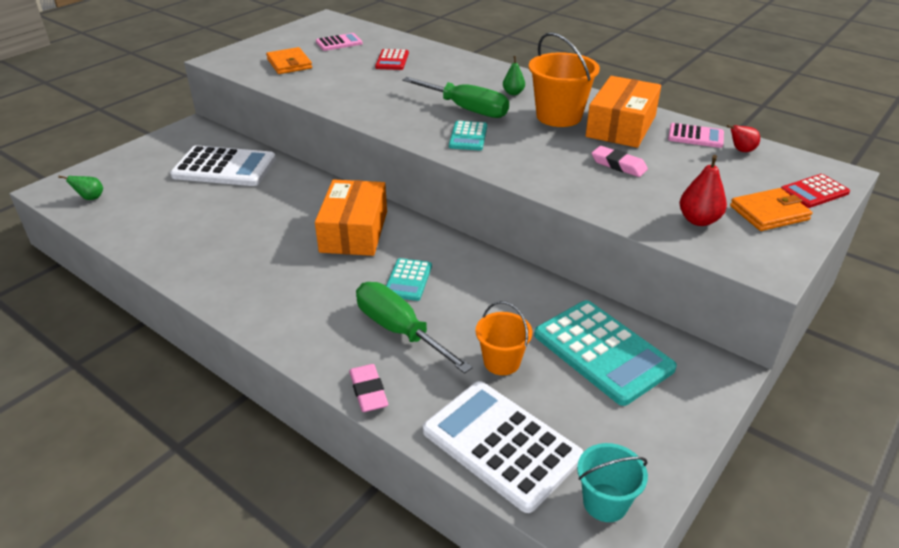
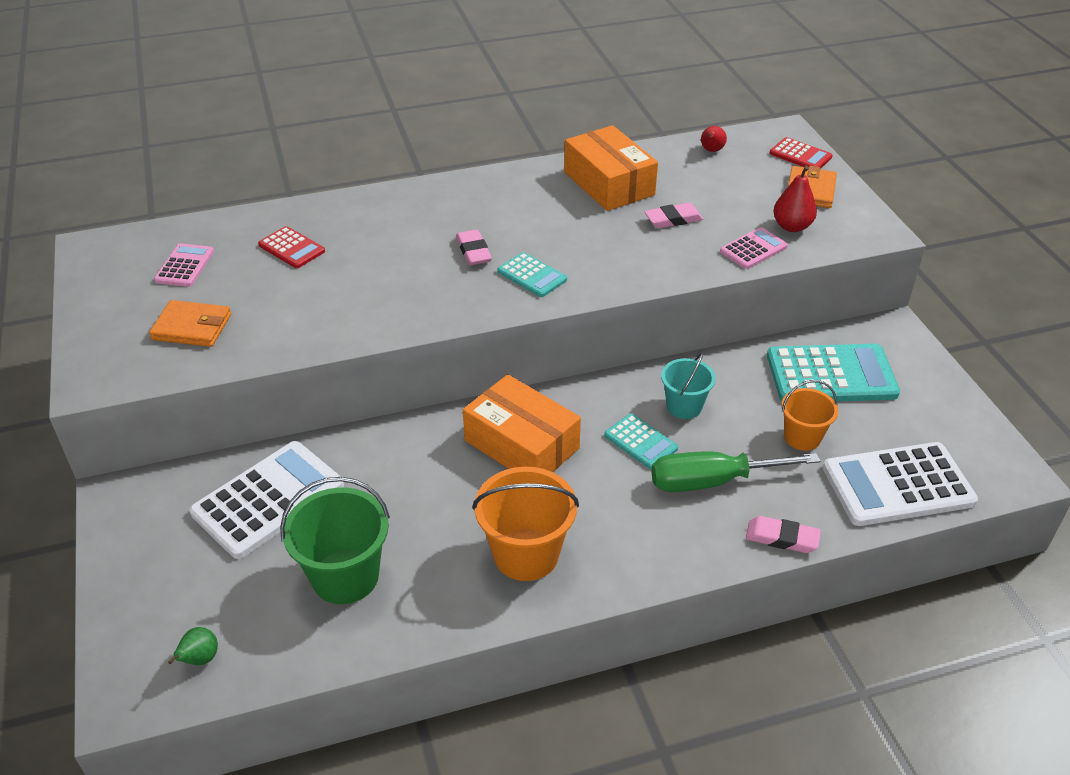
camera: 55 degrees left, 5 degrees up
green screwdriver [402,77,509,118] -> pink eraser [456,229,492,265]
green pear [503,56,525,95] -> none
orange bucket [529,32,600,127] -> orange bucket moved to [472,467,579,581]
turquoise bucket [577,443,648,522] -> turquoise bucket moved to [661,352,716,419]
pink calculator [668,123,724,148] -> pink calculator moved to [720,227,788,269]
red calculator [781,174,850,208] -> red calculator turned 60 degrees counterclockwise [770,137,833,169]
none -> green bucket [280,477,390,604]

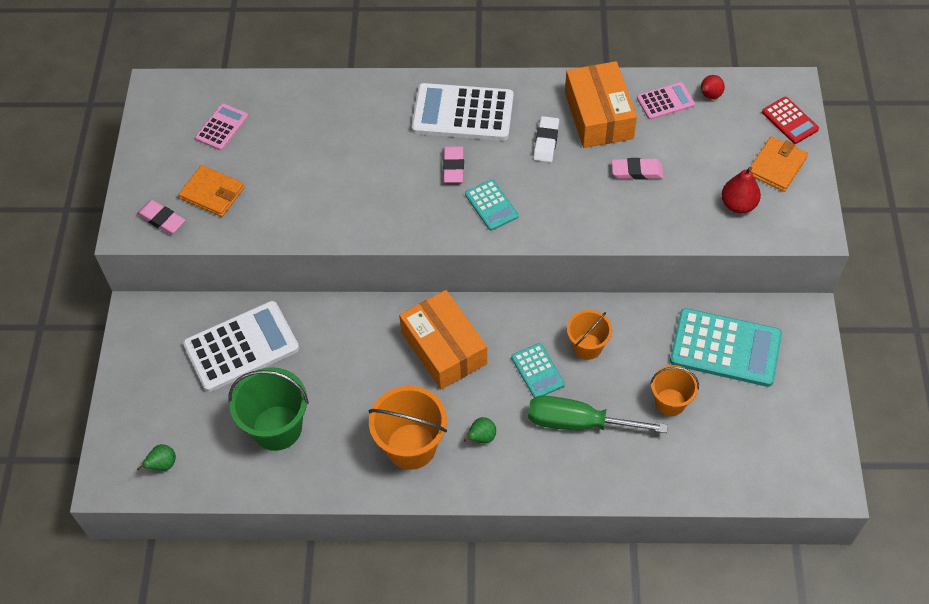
camera: 20 degrees right, 15 degrees up
red calculator [258,226,325,268] -> none
turquoise bucket [661,352,716,419] -> orange bucket [567,310,612,360]
pink calculator [720,227,788,269] -> pink calculator moved to [637,82,695,120]
pink eraser [746,516,821,553] -> pink eraser moved to [137,200,186,234]
white calculator [823,442,978,526] -> white calculator moved to [411,83,514,141]
none -> green pear [464,417,496,444]
none -> white eraser [533,116,559,162]

